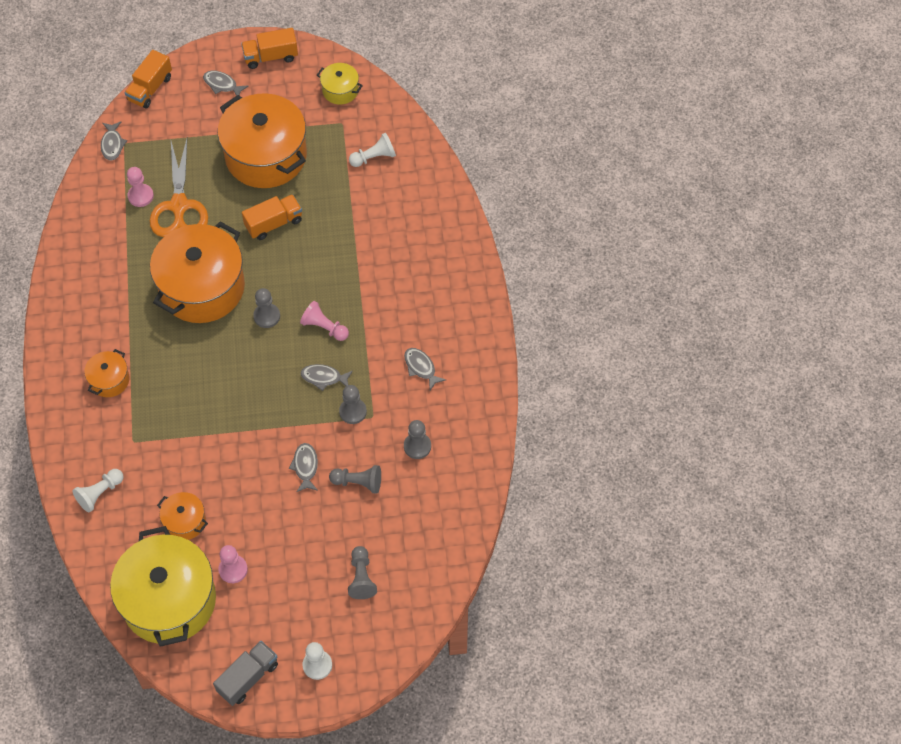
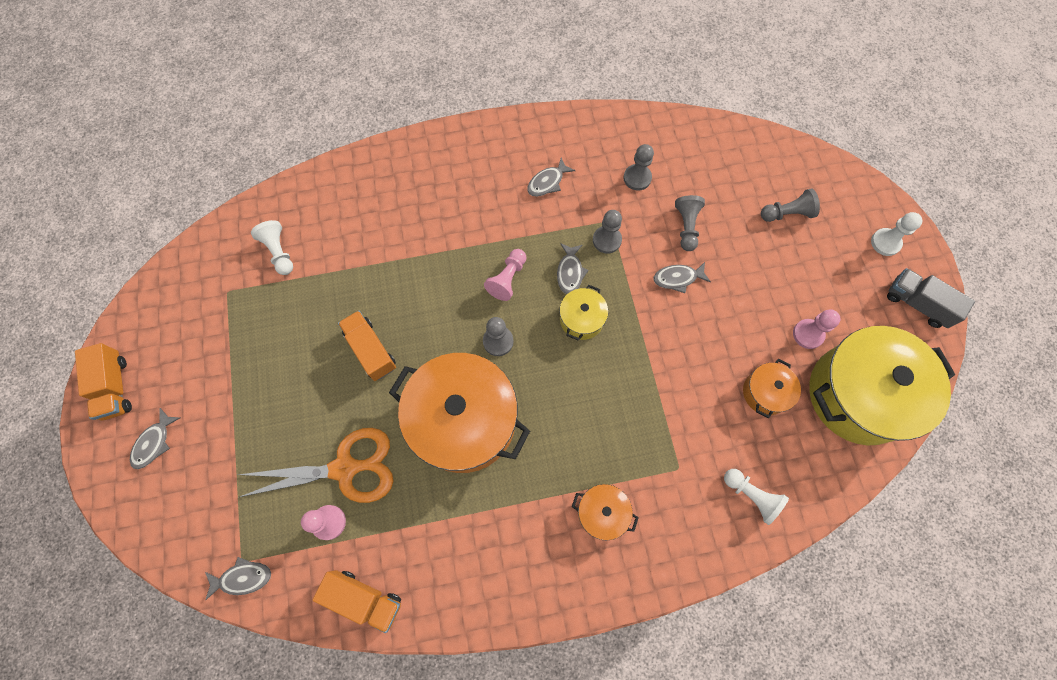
camera: 95 degrees left, 10 degrees up
orange truck [125,50,172,108] -> orange truck moved to [313,570,401,633]
orange pot [218,93,307,188] -> none
yellow pot [317,63,363,105] -> yellow pot moved to [559,285,608,341]

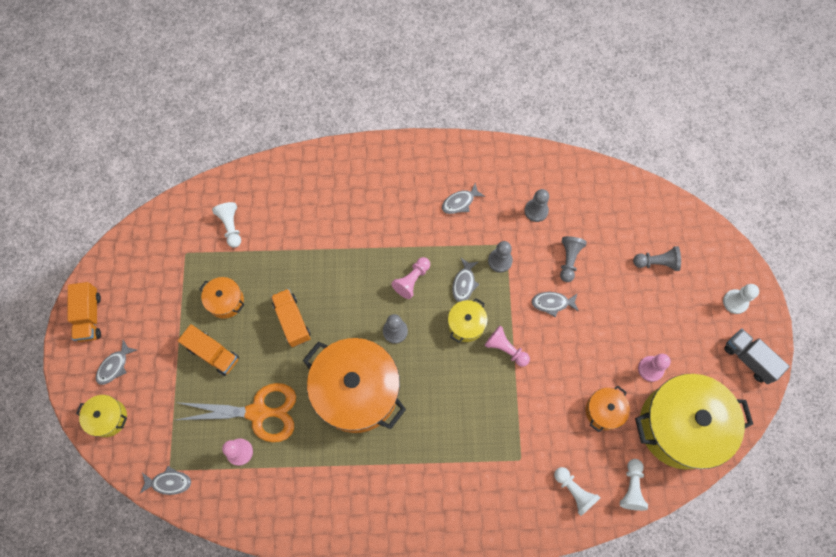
camera: 10 degrees right, 0 degrees up
orange truck [313,570,401,633] -> orange truck moved to [178,324,239,376]
orange pot [572,484,639,540] -> orange pot moved to [200,277,245,319]
none -> yellow pot [76,395,127,437]
none -> pink pawn [484,326,530,367]
none -> white pawn [620,459,648,511]

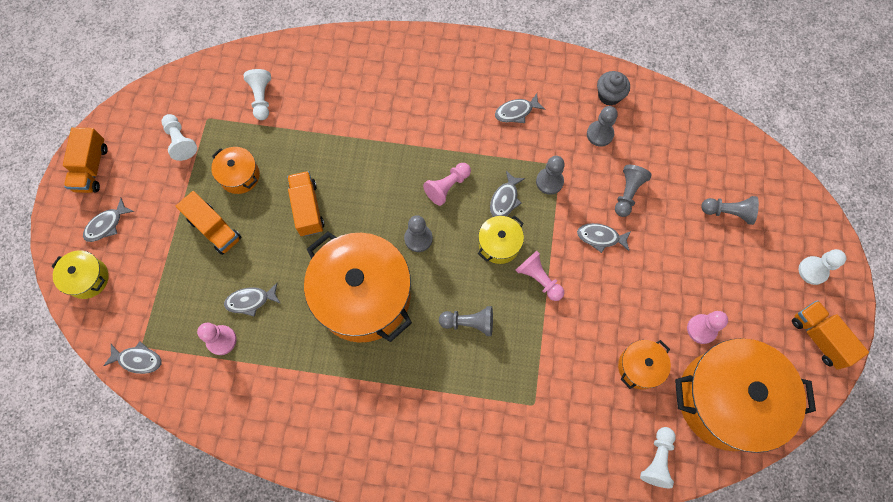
camera: 10 degrees right, 0 degrees up
orange scissors [175,383,296,442] -> grey fish [224,283,281,317]
white pawn [554,467,601,516] -> white pawn moved to [162,114,197,161]
yellow pot [635,374,753,470] -> orange pot [675,338,816,453]
grey truck [724,329,790,384] -> orange truck [792,300,869,370]
none -> grey pawn [439,306,493,336]
none -> grey cupcake [597,71,630,106]

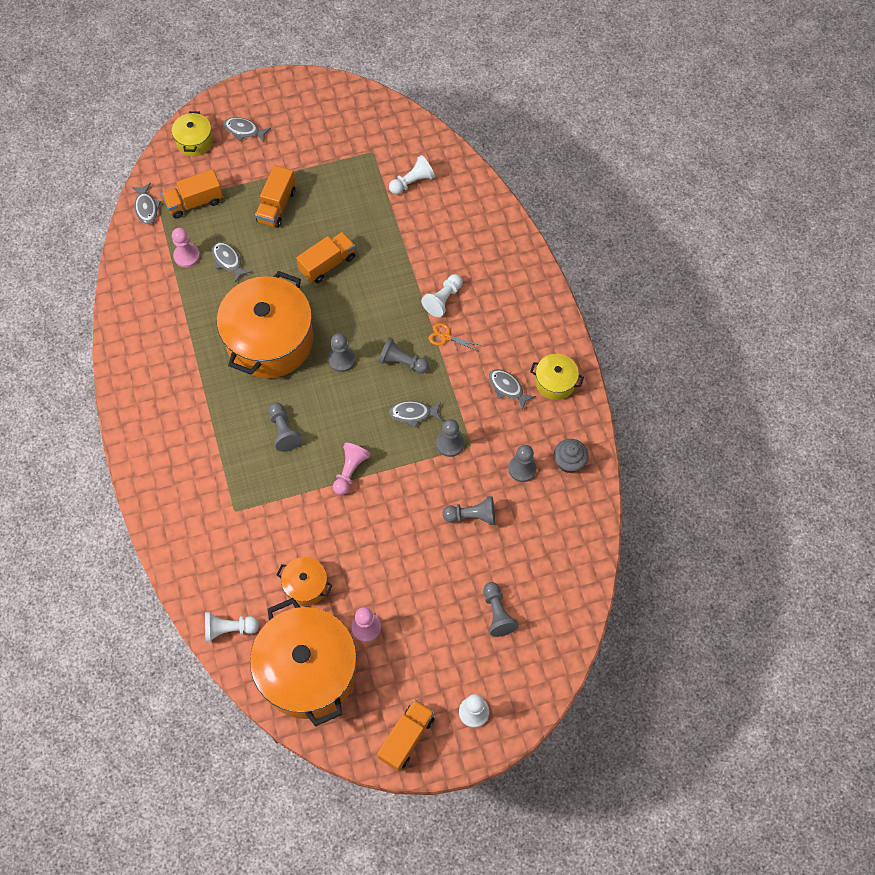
camera: 65 degrees right, 5 degrees down
orange truck [63,127,108,193] -> orange truck moved to [162,169,223,218]
white pawn [162,114,197,161] -> white pawn moved to [421,274,463,317]
orange pot [211,147,260,194] -> none
pink pawn [423,163,471,206] -> grey pawn [378,337,429,374]
yellow pot [478,216,524,264] -> yellow pot moved to [530,354,584,400]
grey fish [577,223,631,253] -> none
none -> orange scissors [429,323,482,351]

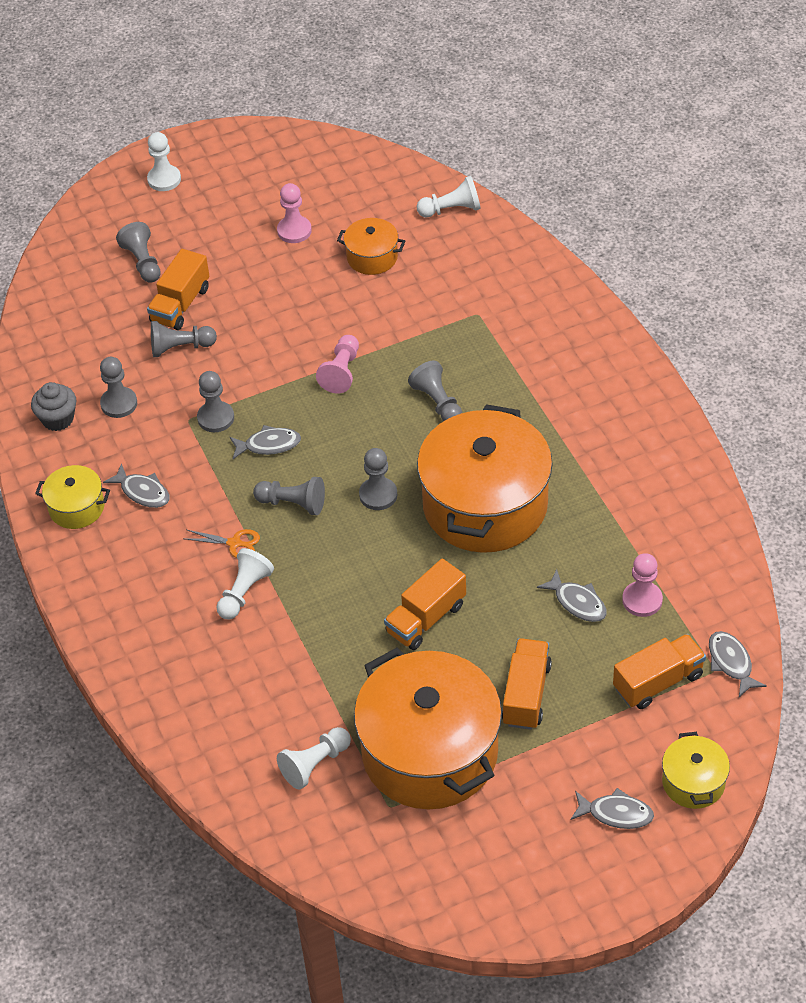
camera: 175 degrees right, 15 degrees down
orange pot [250,598,357,726] -> orange pot moved to [354,648,502,809]
orange truck [377,699,435,772] -> orange truck moved to [147,249,209,330]

